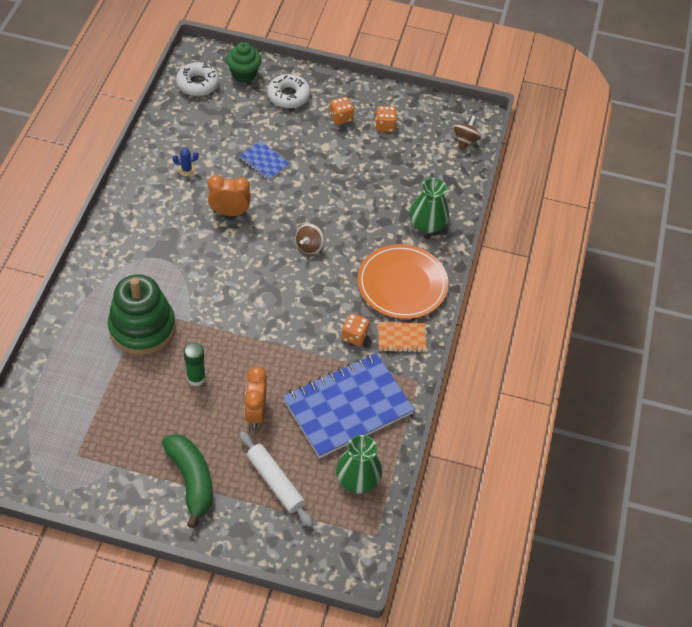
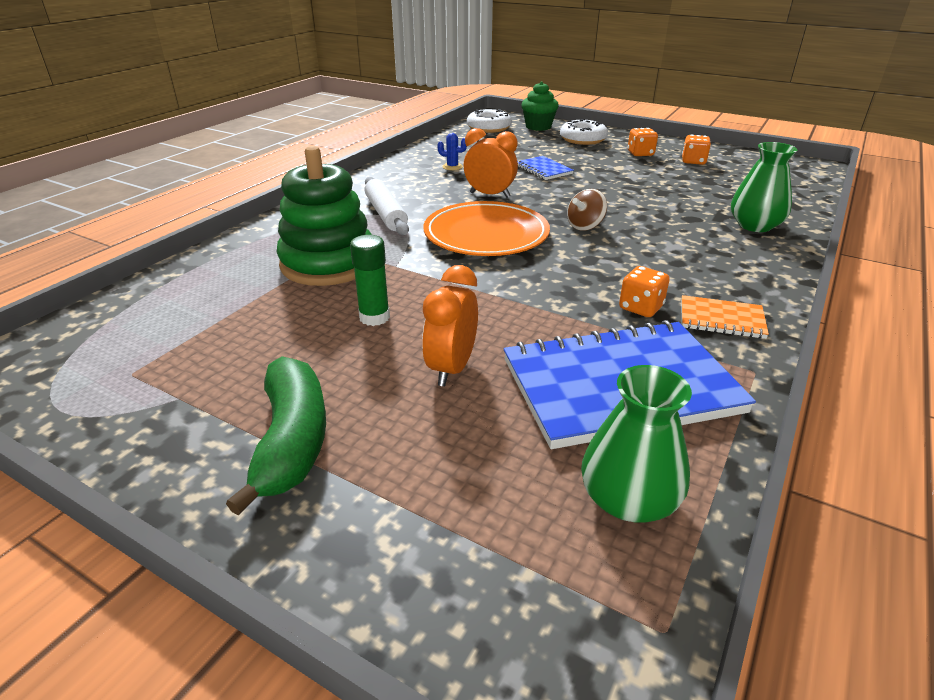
camera: 20 degrees right, 20 degrees down
white rolling pin [239,431,313,527] -> white rolling pin moved to [364,177,409,235]
orange plate [358,244,449,319] -> orange plate moved to [423,201,550,256]
brown spinning top [454,115,481,150] -> none

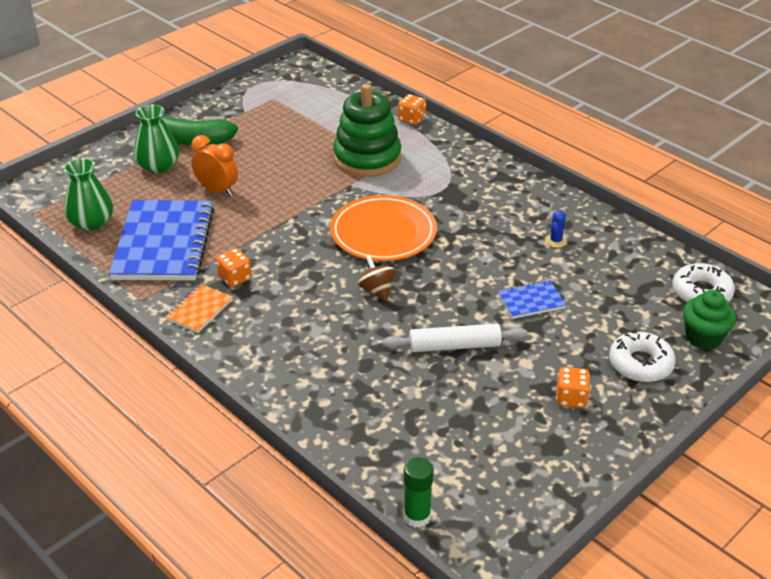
camera: 105 degrees right, 5 degrees up
green glue stick [350,235,390,326] -> green glue stick moved to [404,457,433,528]
white rolling pin [364,177,409,235] -> white rolling pin moved to [383,324,527,352]
orange clock [463,128,518,198] -> none
orange dice [682,135,711,165] -> orange dice moved to [398,94,426,125]
green vase [731,142,798,232] -> green vase moved to [134,105,179,173]

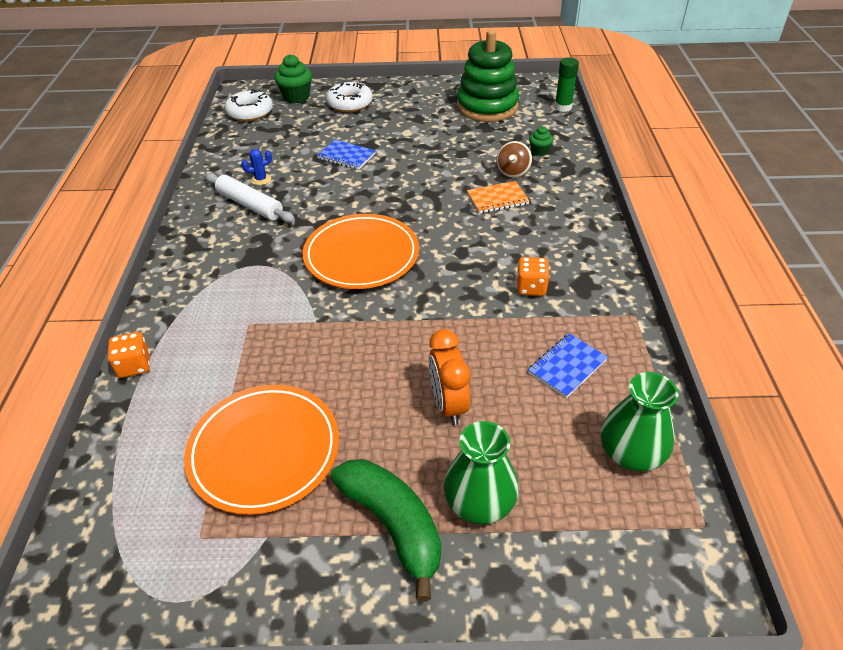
camera: 135 degrees left, 5 degrees up
blue notebook [109,200,214,281] -> blue notebook [528,333,608,398], size x0.45
orange notebook [165,284,233,333] -> orange notebook moved to [467,181,530,214]
green stacking toy [333,84,401,177] -> green stacking toy moved to [457,30,519,122]
brown spinning top [358,254,395,301] -> brown spinning top moved to [496,141,532,178]
white rolling pin [383,324,527,352] -> white rolling pin moved to [205,173,295,223]
orange dice [556,367,590,408] -> none
none -> orange plate [184,385,339,515]
none -> green cupcake [529,126,553,156]

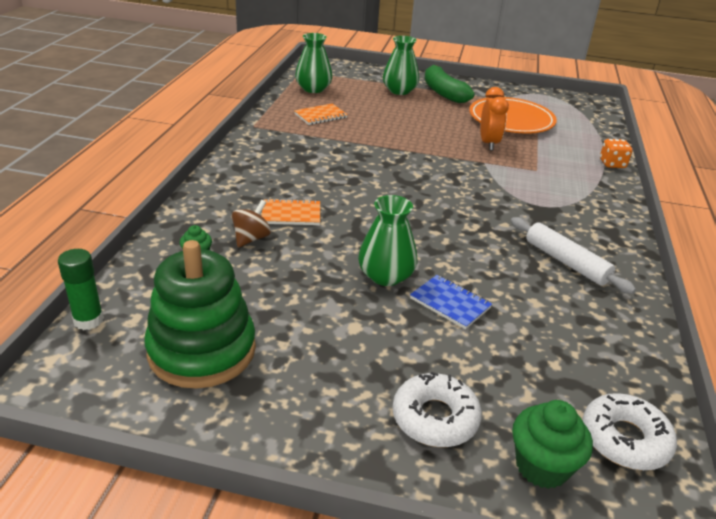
camera: 170 degrees left, 10 degrees down
blue cactus [242,149,272,185] -> none
orange plate [303,214,419,289] -> none
orange clock [429,329,470,425] -> orange clock moved to [480,87,509,150]
orange dice [516,257,550,296] -> none
blue notebook [528,333,608,398] -> orange notebook [294,103,348,125]
none -> green vase [358,195,417,286]

